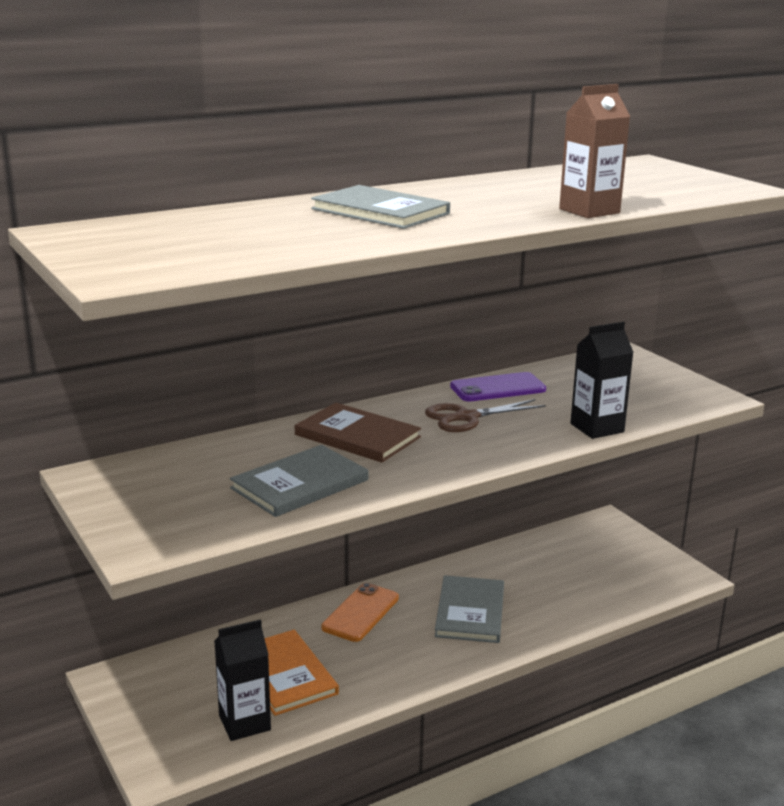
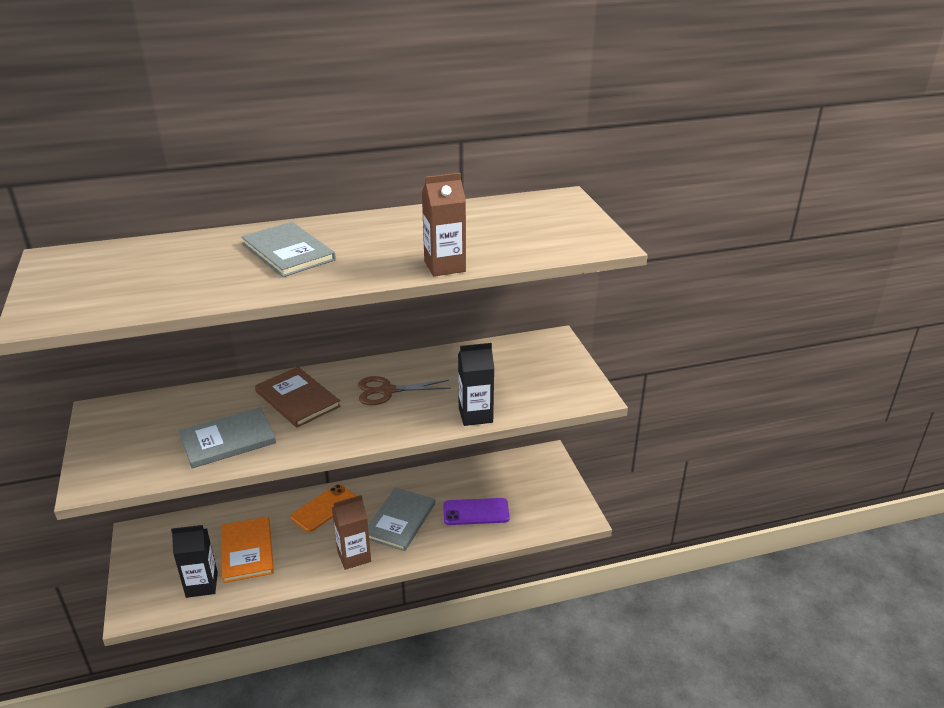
camera: 15 degrees right, 10 degrees up
purple phone [450,372,546,402] -> purple phone moved to [443,498,510,525]
none -> brown carton [332,495,371,570]

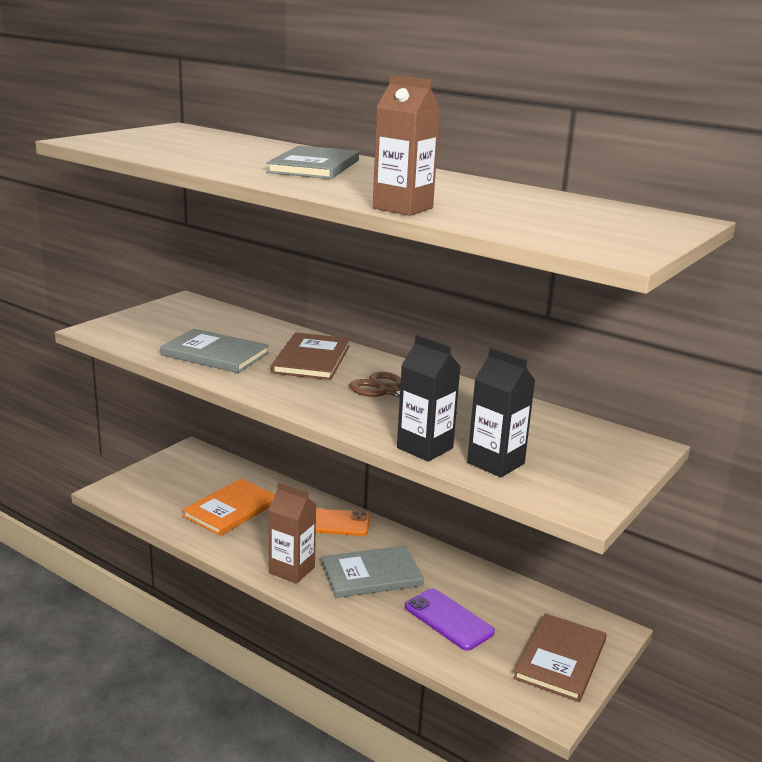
camera: 50 degrees right, 10 degrees down
black carton [171,525,218,598] -> black carton moved to [467,348,535,477]
none -> brown book [513,613,607,702]

